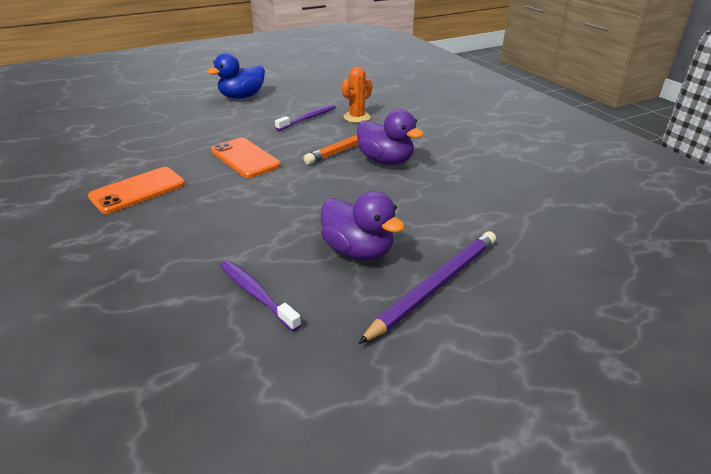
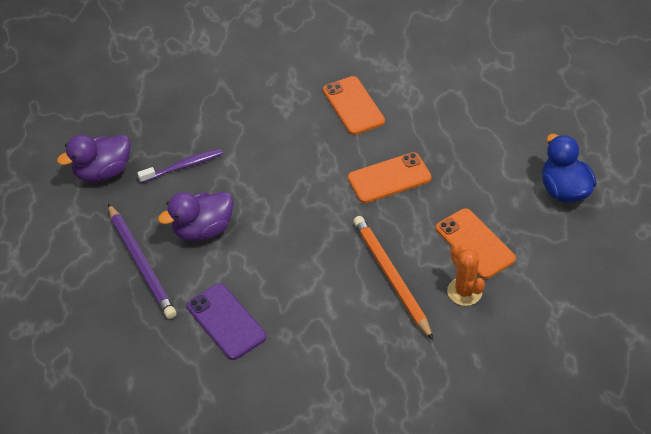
camera: 110 degrees right, 15 degrees up
purple toothbrush [275,104,336,131] -> orange phone [436,208,516,279]
purple duck [357,109,424,165] -> purple duck moved to [57,134,131,182]
none -> purple phone [187,283,266,360]

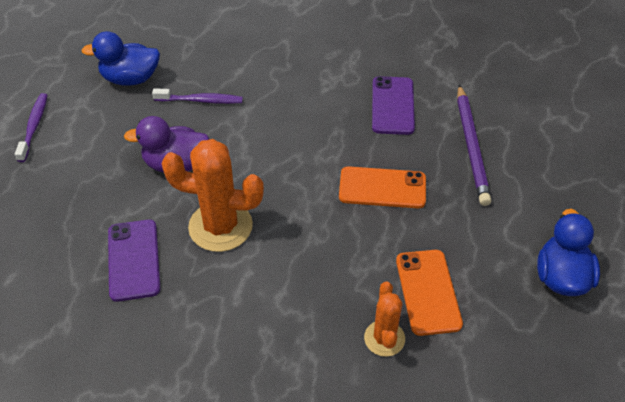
camera: 25 degrees right, 0 degrees up
purple duck [57,134,131,182] -> blue duck [81,31,160,86]
purple pencil [108,204,177,319] -> purple pencil moved to [457,85,491,206]
orange phone [323,76,385,135] -> purple phone [372,76,415,135]
orange pencil [353,216,433,340] -> none
none -> purple toothbrush [15,93,47,162]
none -> orange cactus [161,139,264,252]

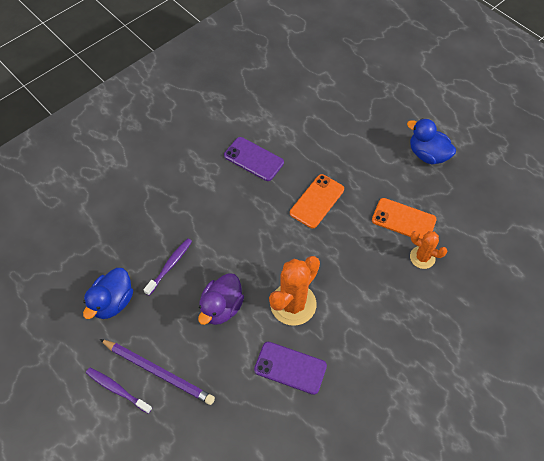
camera: 60 degrees left, 10 degrees up
purple pencil [457,85,491,206] -> purple pencil moved to [100,339,215,405]

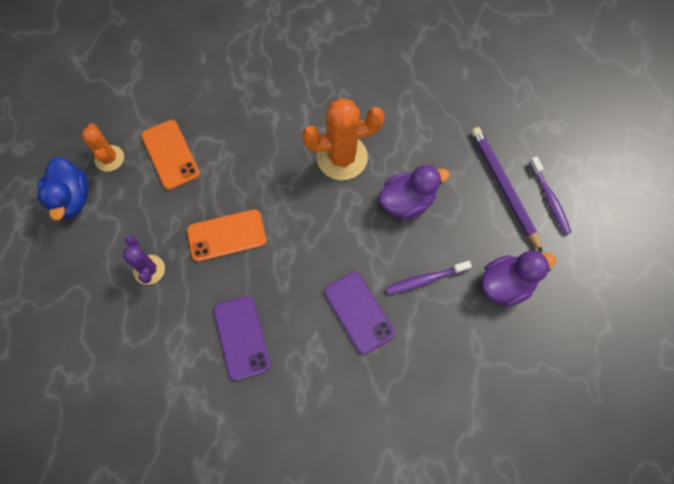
camera: 140 degrees left, 10 degrees up
blue duck [83,268,133,319] -> purple duck [481,251,556,307]
purple phone [254,342,327,395] -> purple phone moved to [324,272,395,355]
orange cactus [410,231,447,269] -> orange cactus moved to [82,123,124,172]
none -> purple cactus [123,235,165,285]

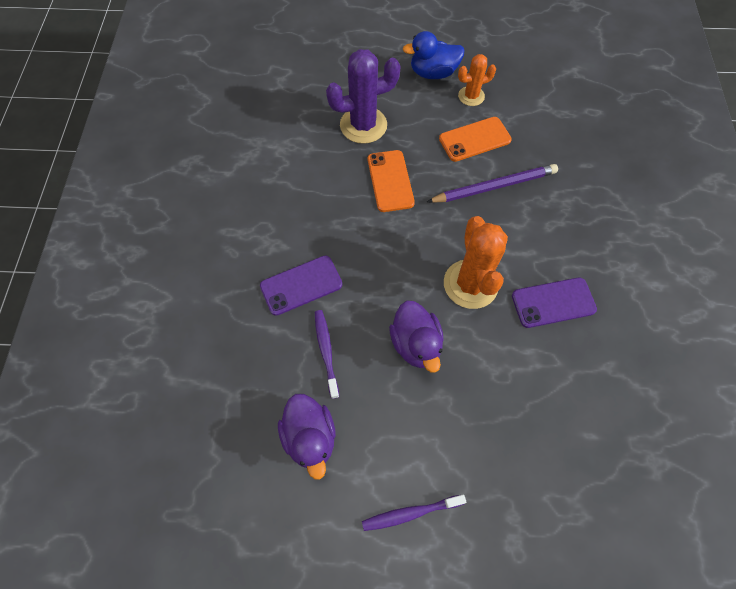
camera: 95 degrees right, 5 degrees down
purple cactus [123,235,165,285] -> purple cactus [326,49,401,144], size x1.74
purple phone [213,296,271,381] -> purple phone moved to [512,277,597,328]
purple pencil [471,127,542,252] -> purple pencil moved to [427,164,558,203]

